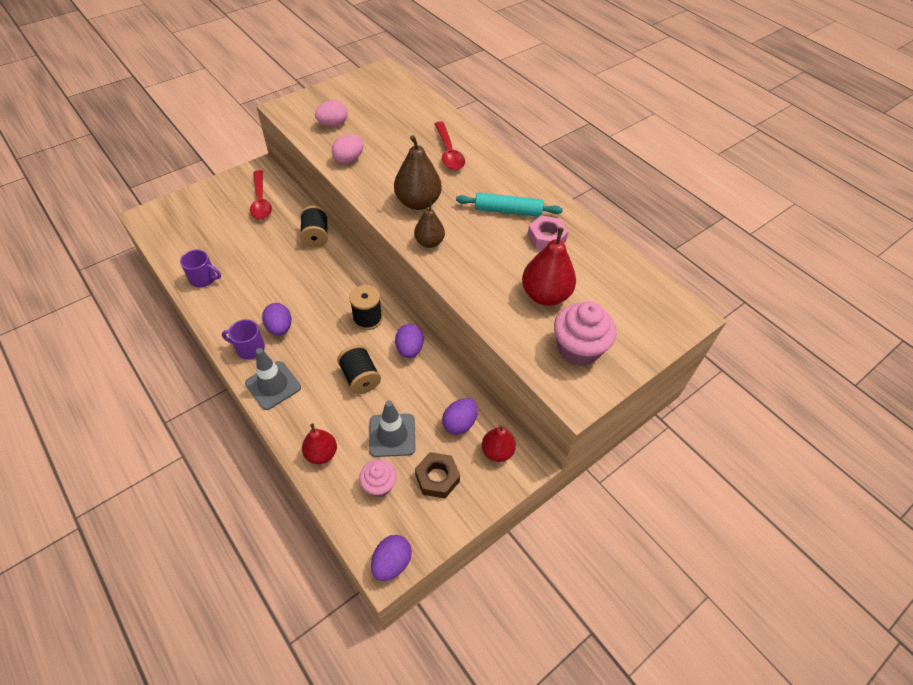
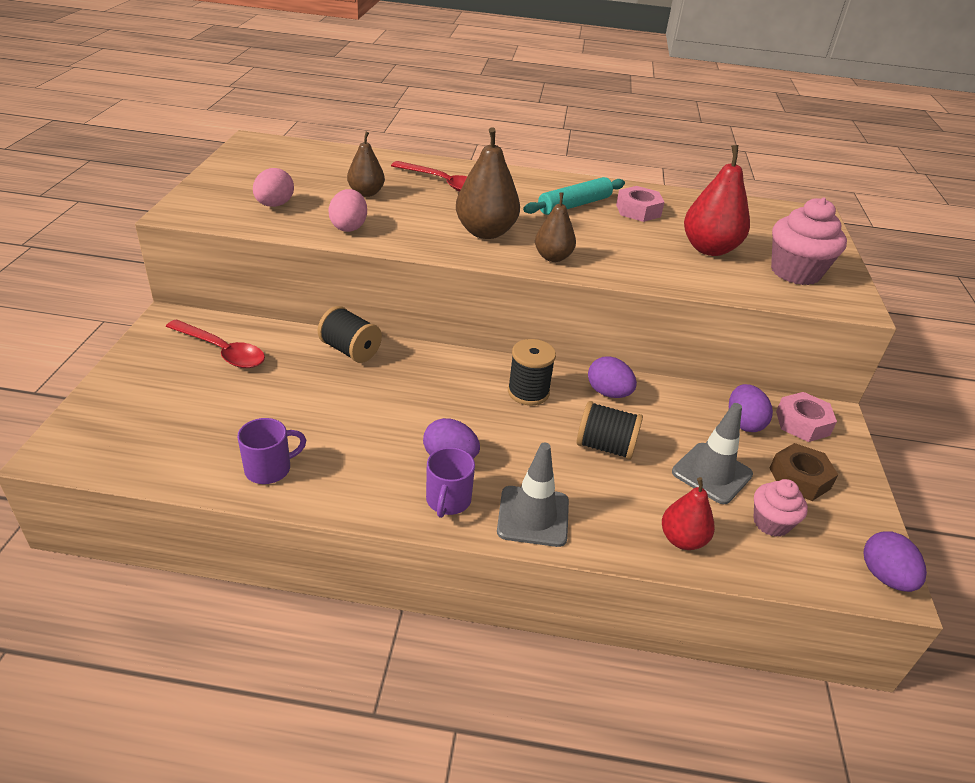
camera: 45 degrees left, 15 degrees down
purple mug [222,319,265,360] -> purple mug turned 45 degrees counterclockwise [426,447,475,518]
red pear [482,425,516,462] -> pink nut [776,392,837,442]
none -> brown pear [347,132,385,197]

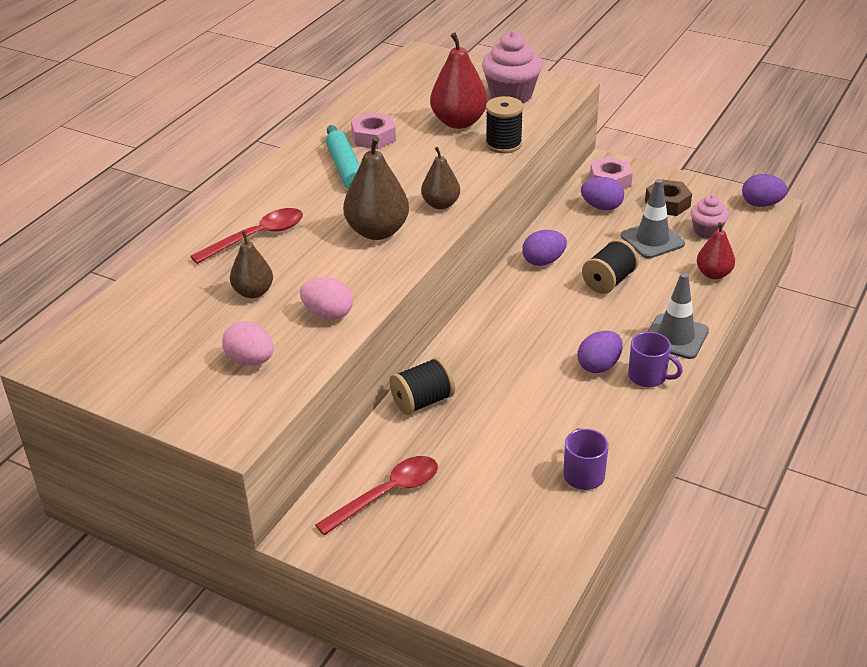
camera: 65 degrees left, 0 degrees up
black spool [508,339,556,406] -> black spool moved to [485,96,523,153]

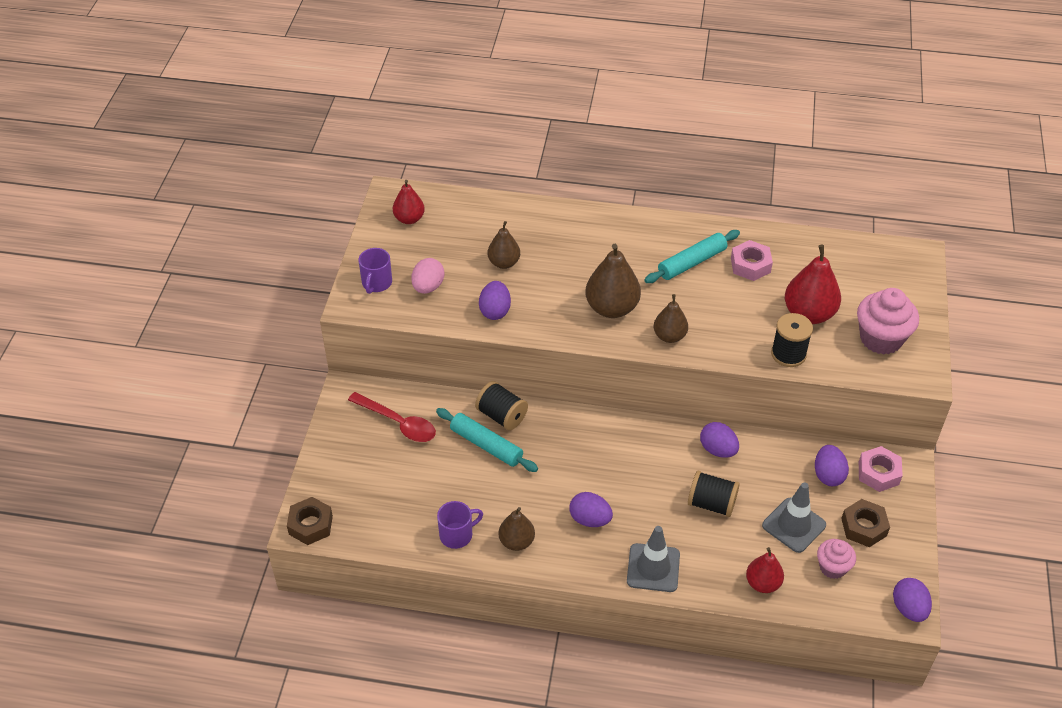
camera: 70 degrees right, 10 degrees up
red spoon [190,208,303,264] -> none
pink egg [300,277,353,320] -> purple egg [479,281,511,320]
purple mug [628,332,683,387] -> purple mug moved to [358,248,392,294]
none -> brown nut [287,497,333,545]
none -> red pear [393,180,425,224]
none -> turquoise rolling pin [436,408,538,472]
none -> brown pear [499,507,535,551]

